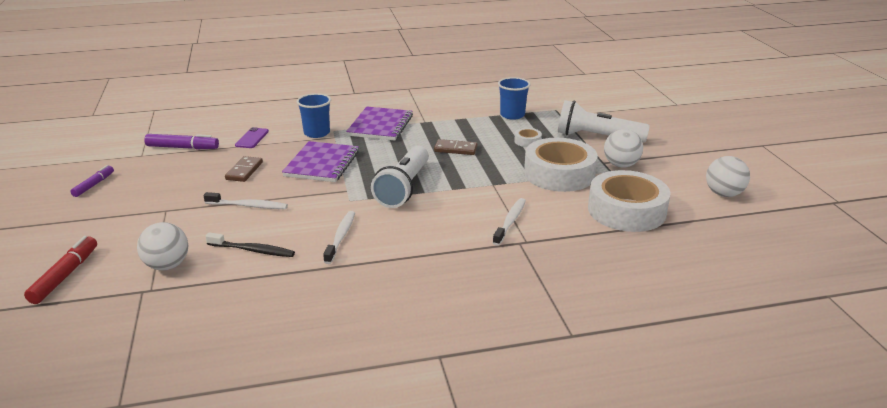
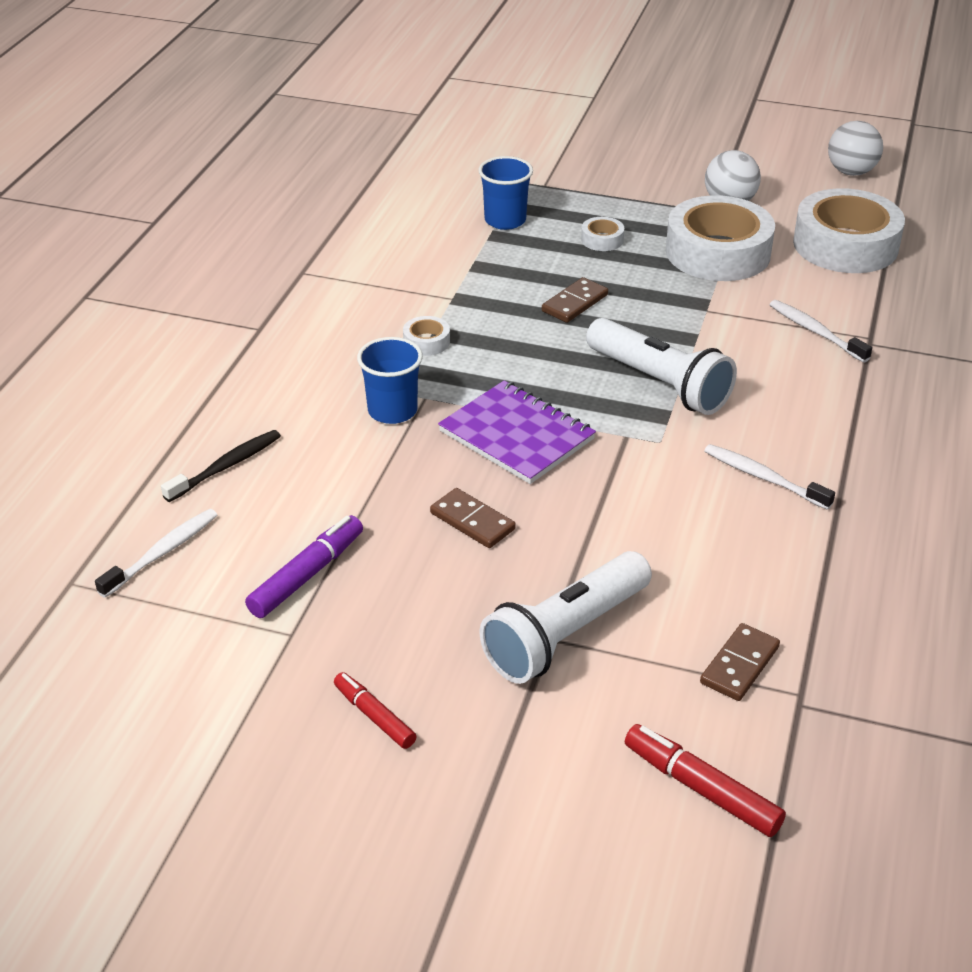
camera: 60 degrees left, 10 degrees up
purple marker [71,165,114,197] -> red marker [334,672,417,749]
white ball [137,222,188,270] -> brown domino [700,623,780,701]
white toothbrush [203,192,288,209] -> white toothbrush moved to [95,509,217,598]
black toothbrush [205,232,295,257] -> black toothbrush moved to [161,430,281,502]
purple phone [235,127,269,148] -> none
purple notebook [346,106,413,141] -> white tape [403,316,450,356]
white flashlight [558,100,650,143] -> white flashlight moved to [480,551,652,684]

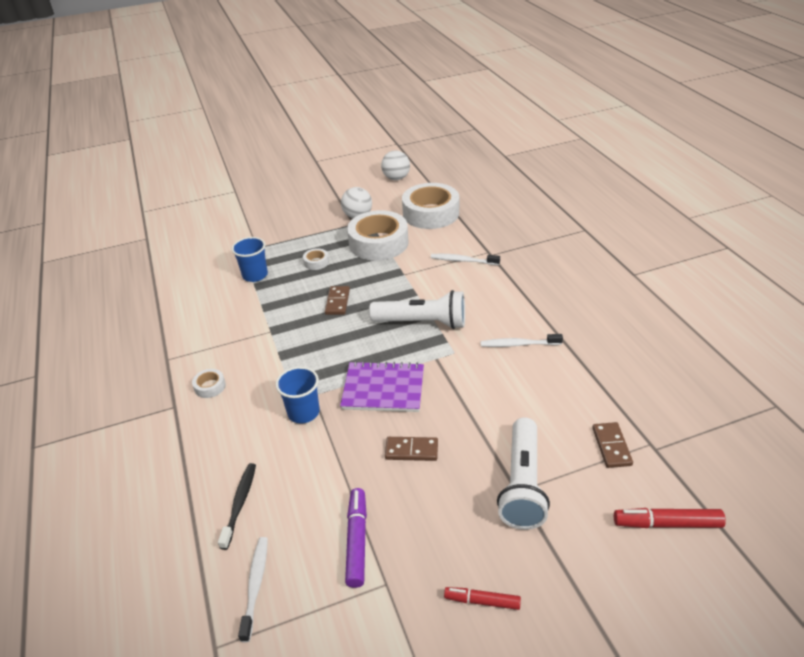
camera: 35 degrees left, 0 degrees up
white tape [403,316,450,356] -> white tape moved to [192,369,226,398]

